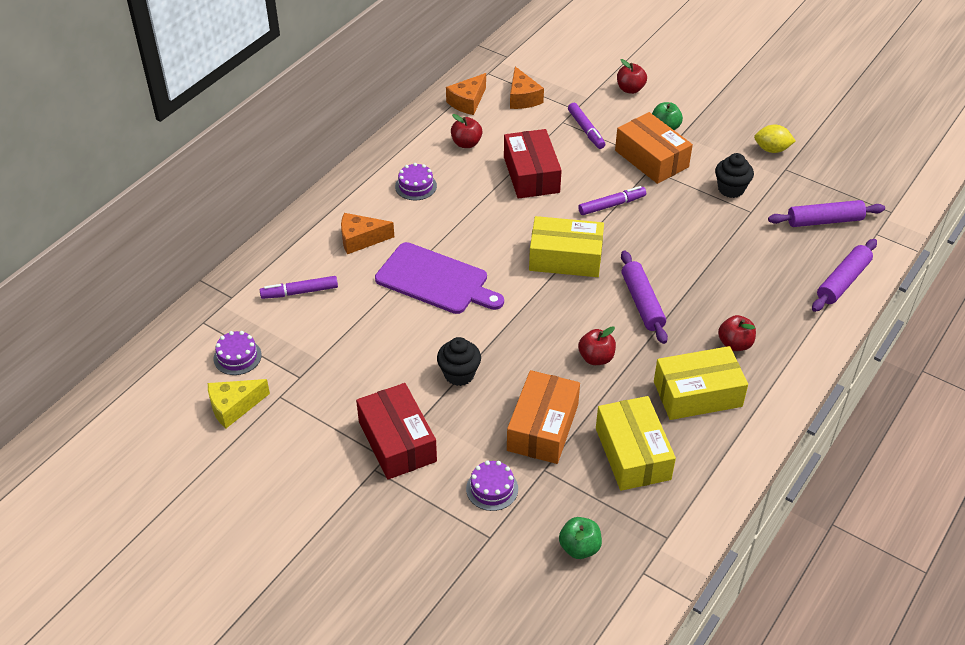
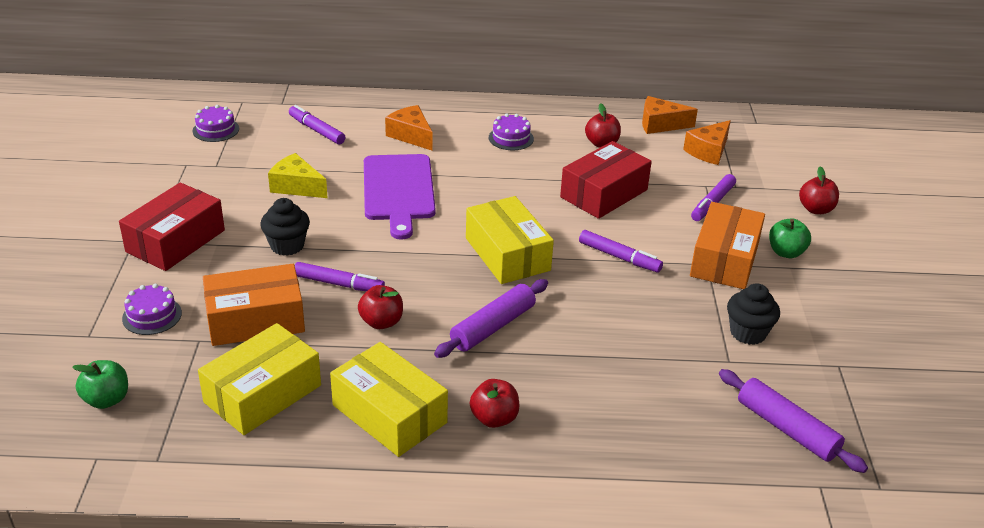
camera: 55 degrees right, 10 degrees down
yellow cheese [208,379,270,428] -> yellow cheese moved to [268,153,328,198]
yellow lemon [754,124,796,153] -> none
purple rolling pin [812,239,877,312] -> none
none -> purple marker [295,262,385,291]

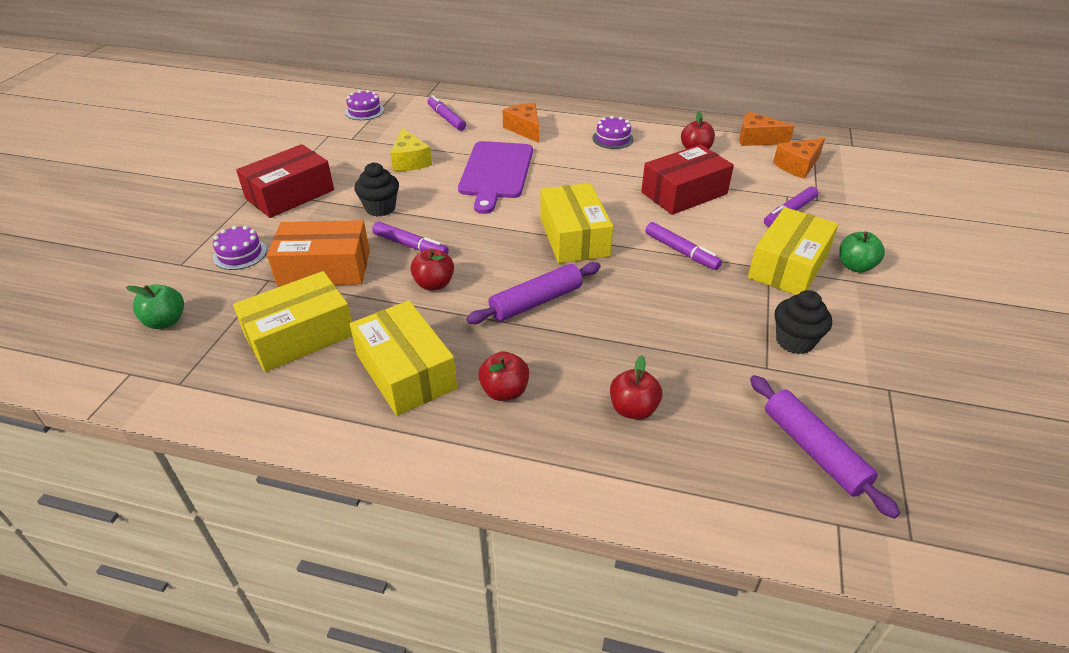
camera: 15 degrees right, 5 degrees up
yellow cheese [268,153,328,198] -> yellow cheese turned 150 degrees counterclockwise [390,128,432,171]
orange box [690,202,765,289] -> yellow box [748,207,838,295]
red apple [799,166,839,214] -> red apple moved to [610,355,662,420]

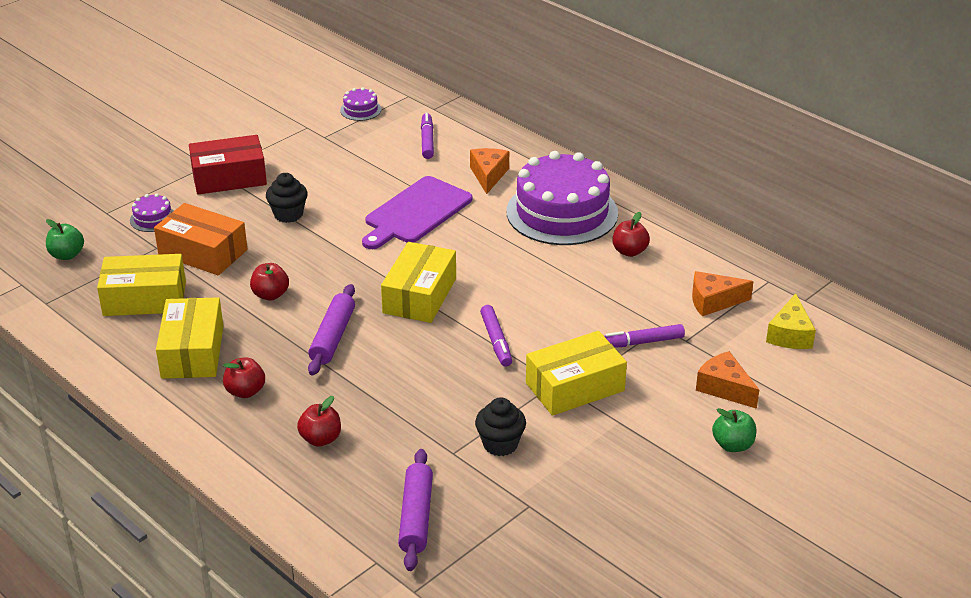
camera: 30 degrees right, 5 degrees down
purple marker [372,222,449,255] -> none
yellow cheese [390,128,432,171] -> yellow cheese moved to [766,293,816,349]
purple rolling pin [466,262,601,324] -> purple rolling pin turned 75 degrees counterclockwise [308,284,355,375]
purple cake [592,116,634,149] -> purple cake [507,151,618,245], size x2.45
red box [641,144,734,215] -> none
orange cheese [739,111,795,146] -> orange cheese moved to [696,351,759,409]
green apple [839,231,885,273] -> green apple moved to [712,408,756,452]

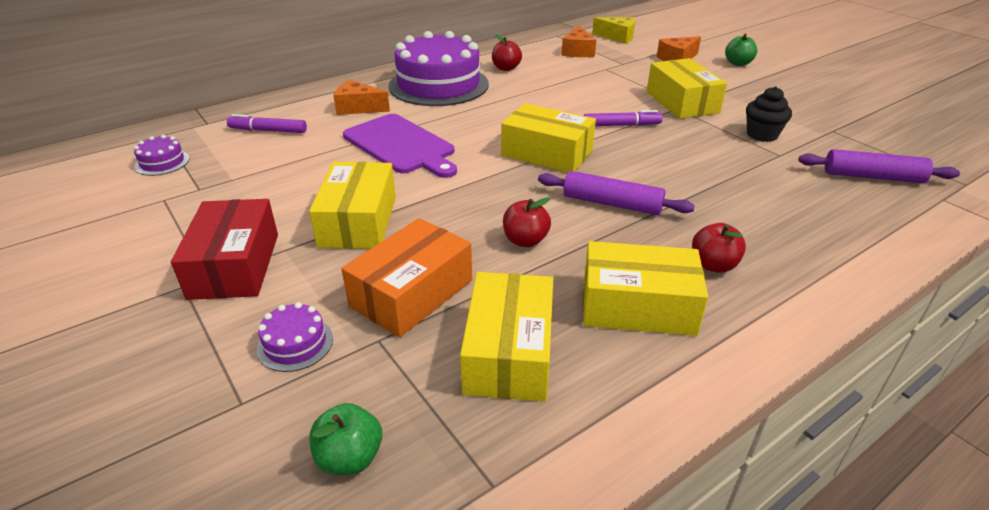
camera: 80 degrees left, 0 degrees up
black cupcake [266,173,308,223] -> yellow box [309,162,396,249]
red apple [297,396,341,447] -> none
purple marker [604,324,685,348] -> none

